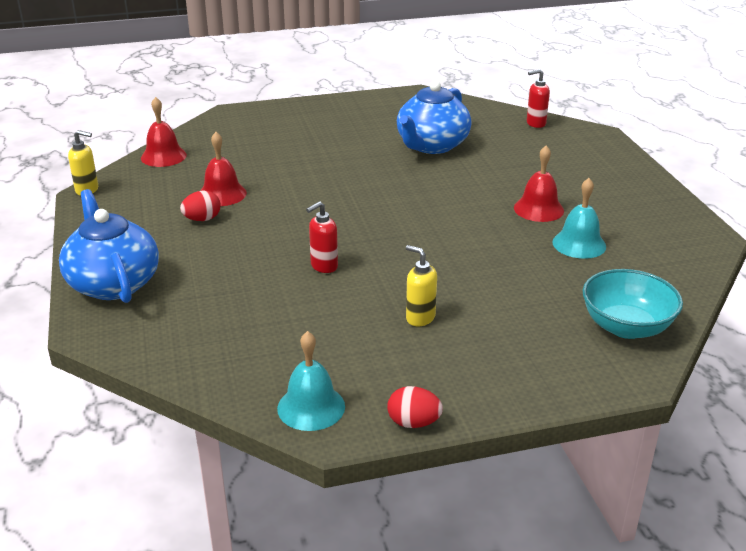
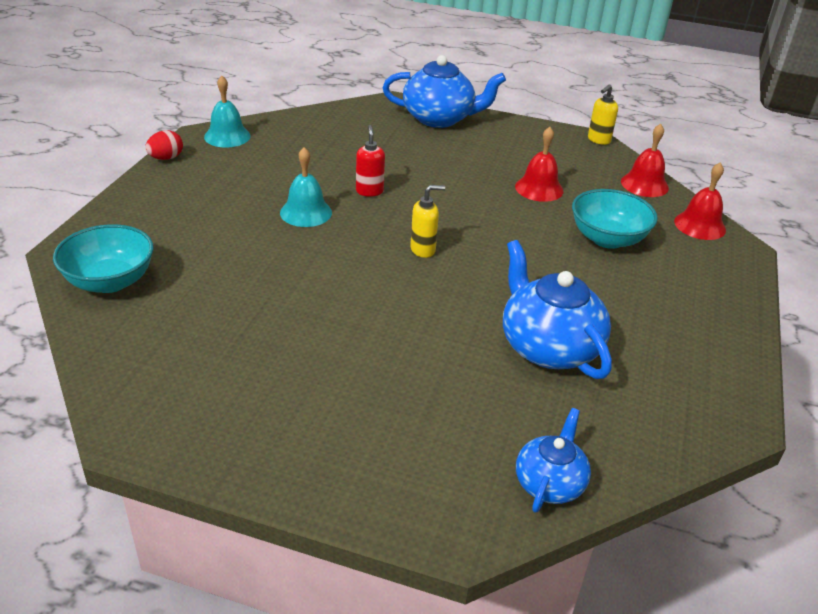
camera: 120 degrees right, 5 degrees up
red egg [180,191,221,221] -> none
yellow soap dispenser [406,245,437,326] -> yellow soap dispenser moved to [410,185,445,258]
red bell [514,146,564,222] -> red bell moved to [674,162,726,240]
red soap dispenser [527,69,550,128] -> blue teapot [516,408,591,513]
turquoise bell [552,178,606,259] -> turquoise bell moved to [280,147,332,227]
none -> turquoise bowl [572,189,658,249]

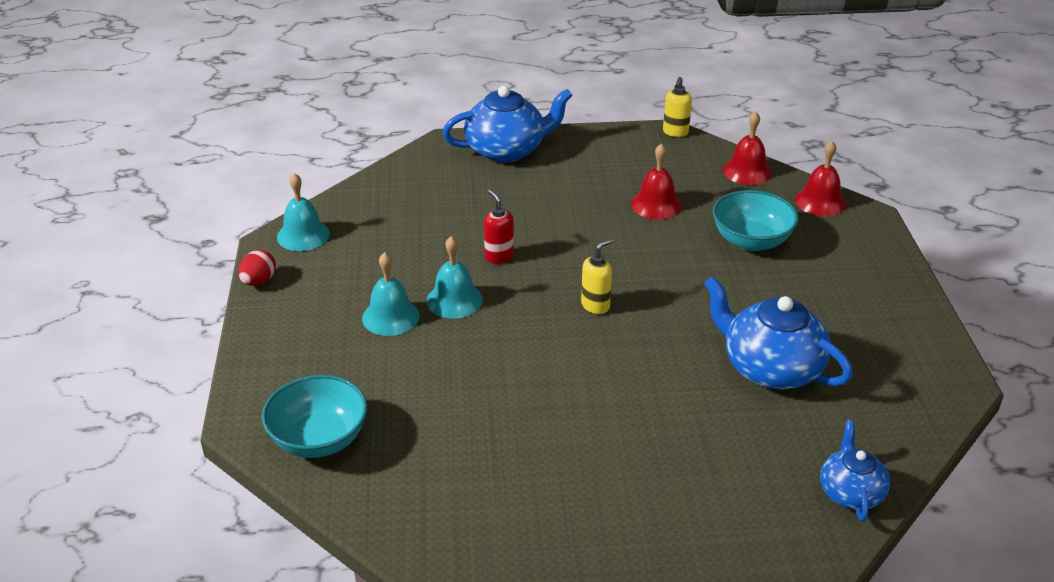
camera: 20 degrees left, 0 degrees up
none -> turquoise bell [362,252,420,336]

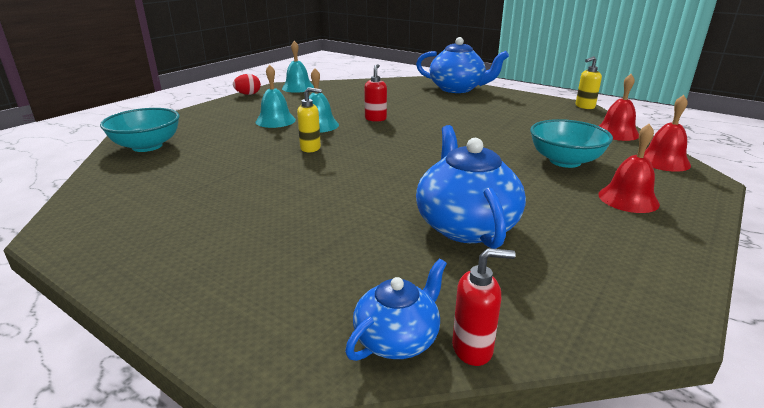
camera: 40 degrees right, 10 degrees down
yellow soap dispenser [581,238,613,314] -> yellow soap dispenser moved to [297,87,322,152]
red bell [631,143,682,219] -> red bell moved to [598,124,660,213]
none -> red soap dispenser [452,248,516,366]

